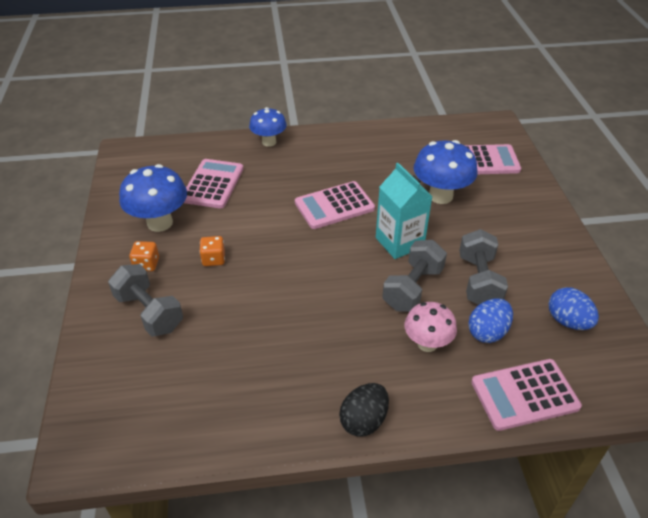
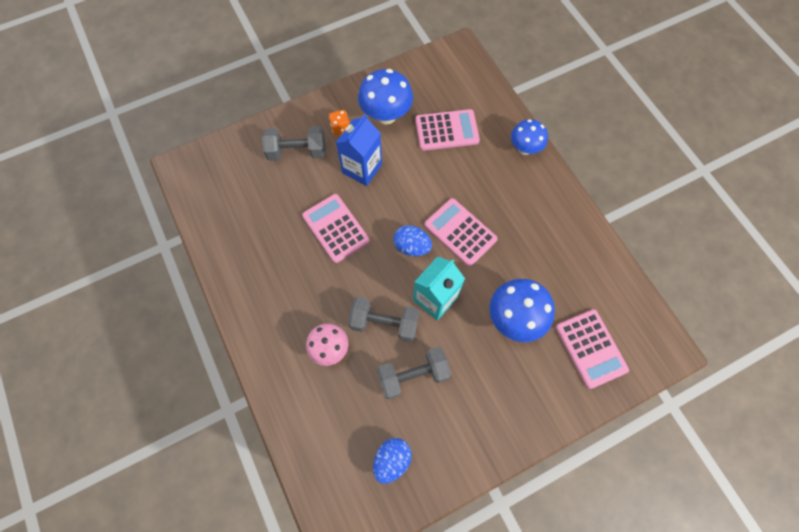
camera: 70 degrees right, 25 degrees up
grey dumbbell [108,264,183,336] -> grey dumbbell turned 60 degrees clockwise [262,126,326,161]
orange dice [199,236,225,266] -> blue carton [336,114,382,186]
black egg [339,383,389,437] -> none
blue egg [468,298,513,343] -> blue egg moved to [393,225,432,256]
pink calculator [471,359,582,431] -> pink calculator moved to [302,194,370,263]

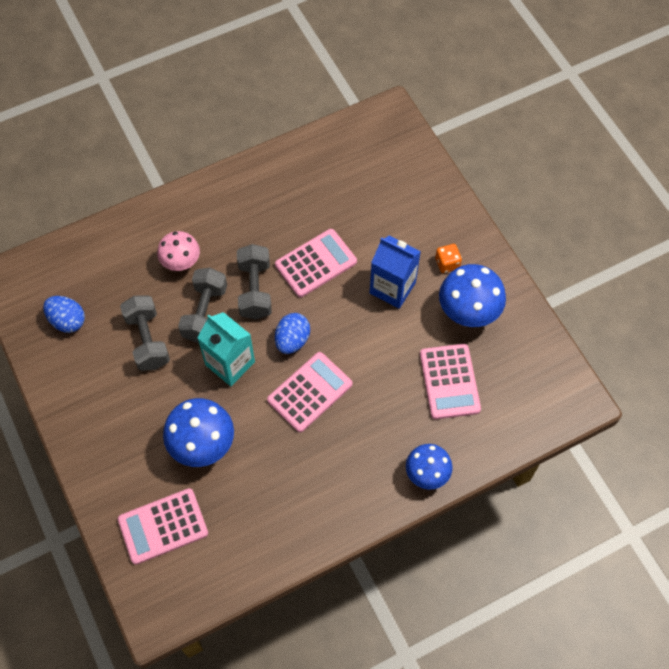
camera: 90 degrees right, 5 degrees down
grey dumbbell [262,126,326,161] -> grey dumbbell moved to [237,244,272,319]

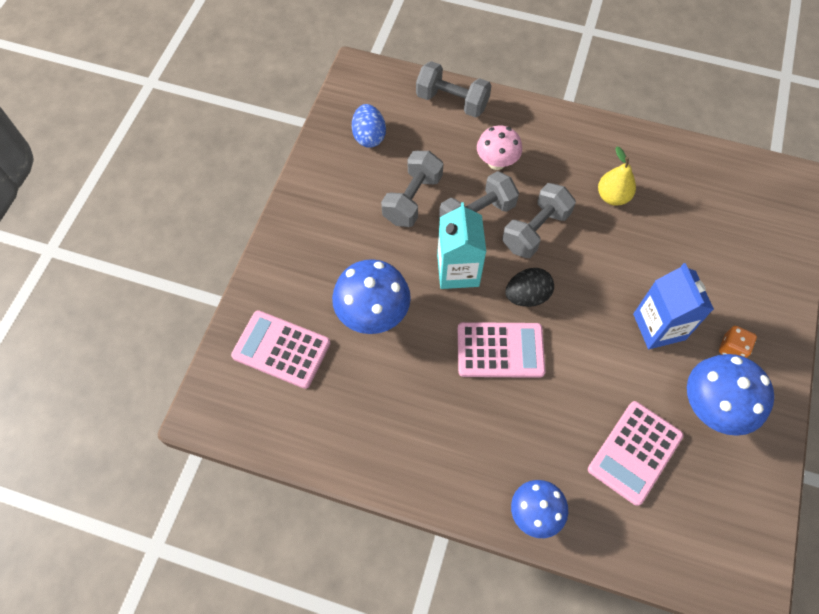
camera: 45 degrees right, 0 degrees up
pink calculator [275,229,357,297] -> none
blue egg [275,313,310,354] -> black egg [505,268,554,307]
none -> grey dumbbell [416,61,491,118]
none -> yellow pear [598,147,636,206]

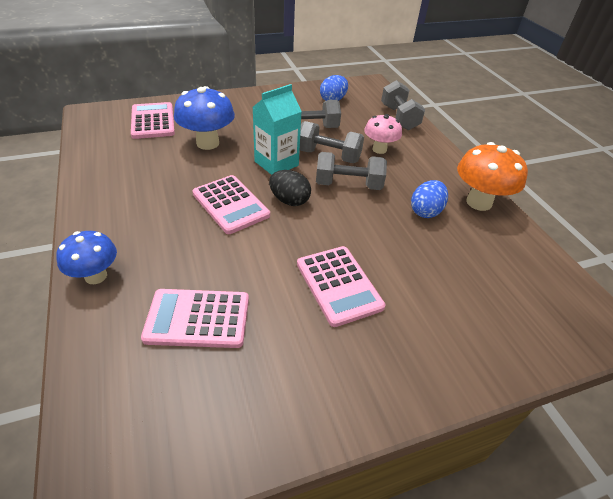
camera: 50 degrees right, 20 degrees down
yellow pear [598,147,636,206] -> blue egg [411,180,448,218]
blue carton [633,263,714,349] -> pink calculator [297,246,385,327]
blue mushroom [687,354,774,436] -> none
orange dice [719,326,757,358] -> none
none -> orange mushroom [457,142,528,211]

